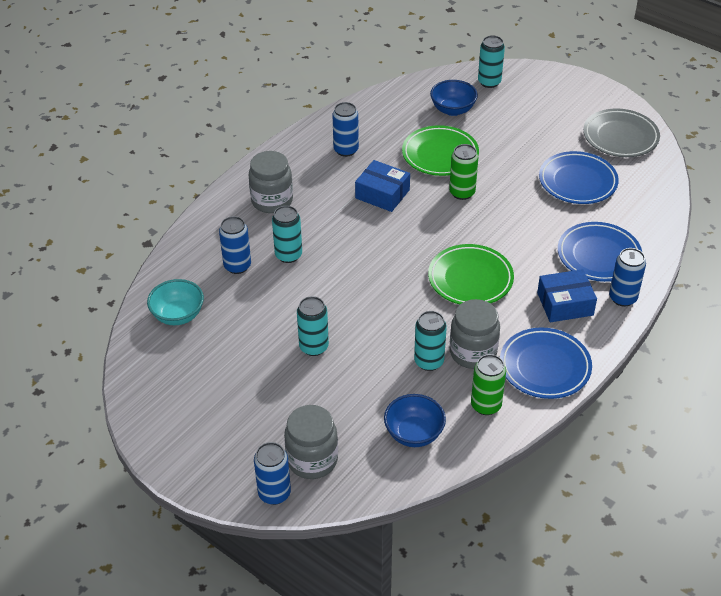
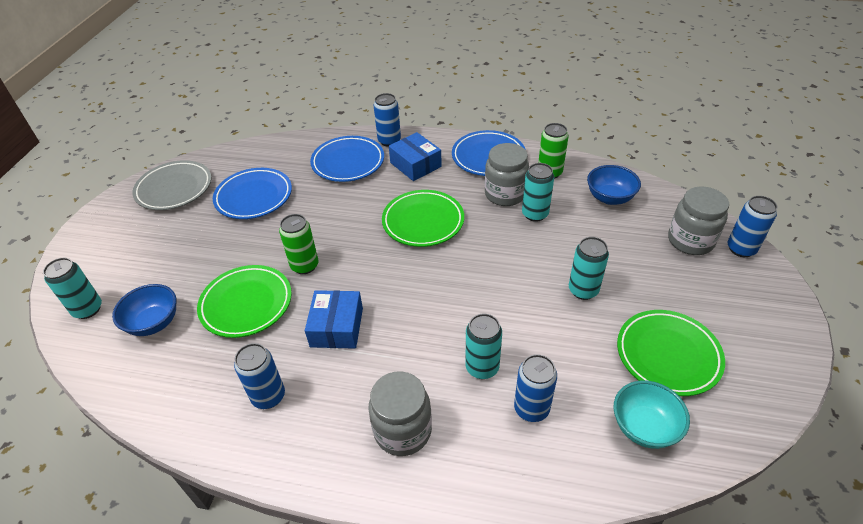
camera: 115 degrees left, 0 degrees up
none -> green plate [617,310,725,396]

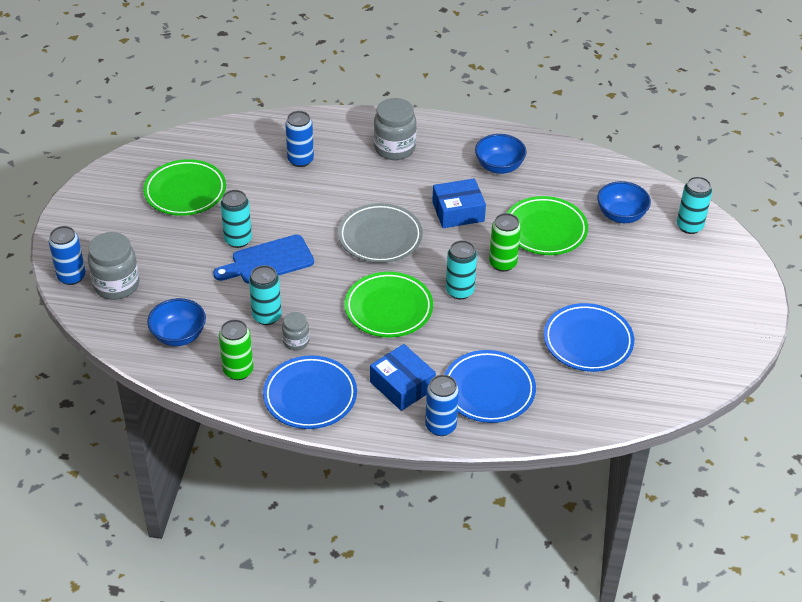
camera: 175 degrees right, 0 degrees up
grey plate [132,160,212,210] -> grey plate moved to [338,203,423,263]
blue can [234,343,285,409] -> blue bowl [475,134,527,174]
blue box [305,290,363,349] -> blue box turned 75 degrees clockwise [432,178,486,228]
turquoise can [465,314,502,379] -> turquoise can moved to [446,240,477,299]
grey jar [485,143,529,206] -> grey jar [282,312,309,350], size x0.56
turquoise bowl [614,380,690,449] -> none
none -> blue cutting board [213,234,314,284]

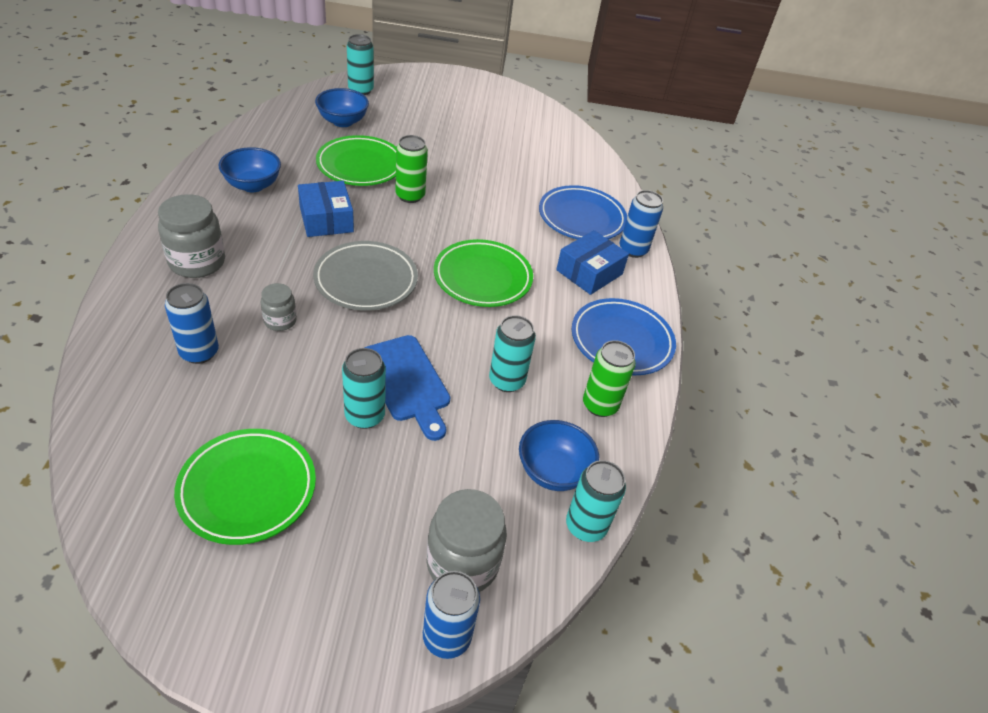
camera: 100 degrees left, 0 degrees up
grey jar [282,312,309,350] -> grey jar moved to [260,283,297,331]
turquoise can [446,240,477,299] -> turquoise can moved to [566,460,626,542]
blue plate [544,303,634,372] -> none

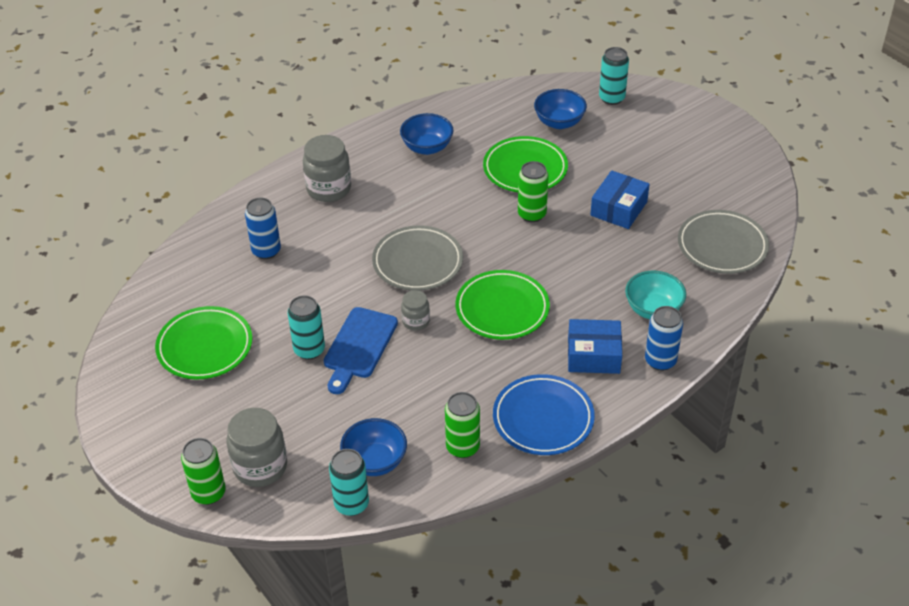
camera: 55 degrees right, 0 degrees up
grey jar [260,283,297,331] -> grey jar moved to [401,290,430,331]
blue box [298,181,354,237] -> blue box moved to [590,170,650,229]
blue can [423,571,480,659] -> green can [181,438,226,505]
turquoise can [489,315,536,392] -> none
blue plate [539,185,627,239] -> turquoise bowl [625,271,686,319]
none -> grey plate [678,210,769,274]

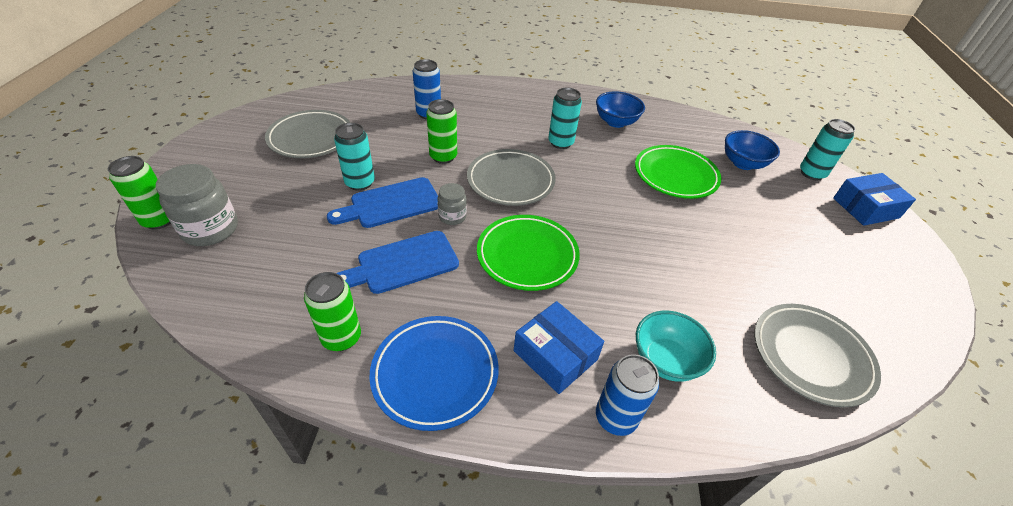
camera: 40 degrees right, 0 degrees up
green plate [155,306,252,379] -> grey plate [265,110,351,158]
grey jar [303,135,351,202] -> none
turquoise can [329,449,369,516] -> turquoise can moved to [548,87,582,149]
blue bowl [340,418,407,476] -> none
green can [518,161,549,222] -> green can moved to [426,99,457,164]
blue box [590,170,650,229] -> blue box moved to [833,173,916,226]
none -> blue cutting board [337,231,459,294]

